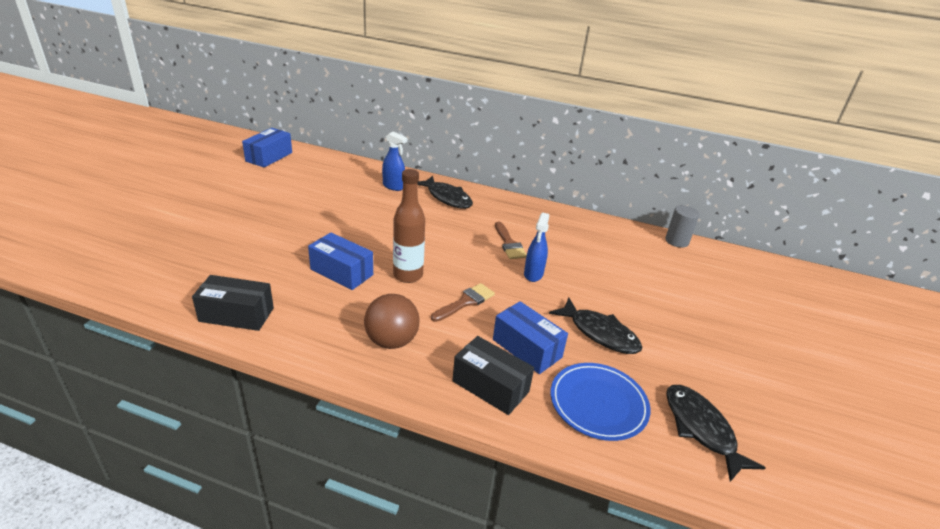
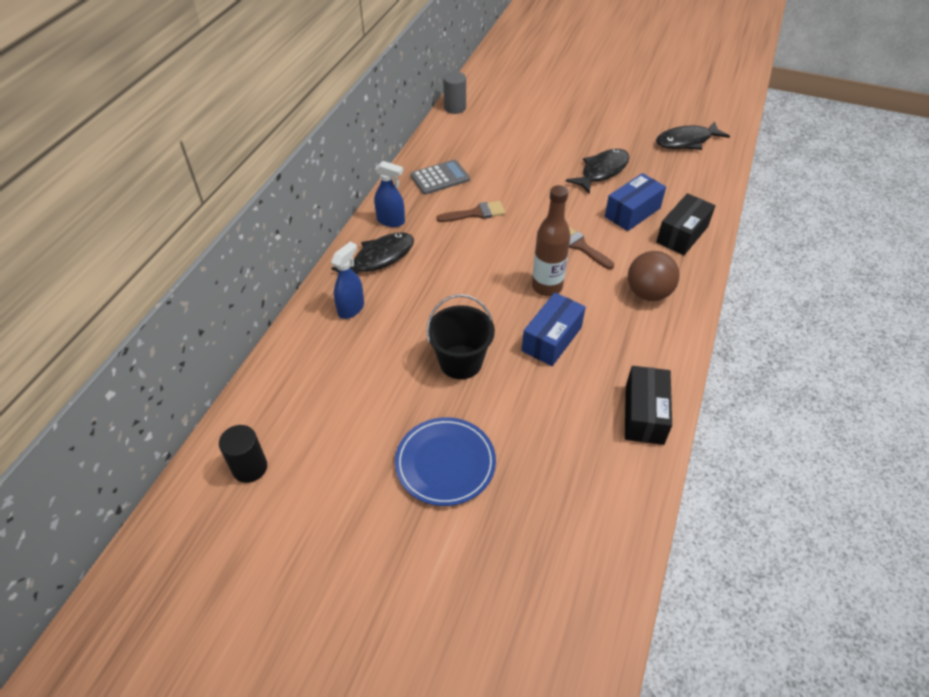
camera: 85 degrees left, 15 degrees up
blue box [242,128,292,168] -> black cylinder [219,425,267,483]
blue spray bottle [524,212,549,282] -> blue spray bottle moved to [374,161,405,227]
blue plate [551,363,650,441] -> blue plate moved to [395,417,496,506]
none -> grey calculator [411,159,470,195]
none -> black bucket [427,294,495,379]

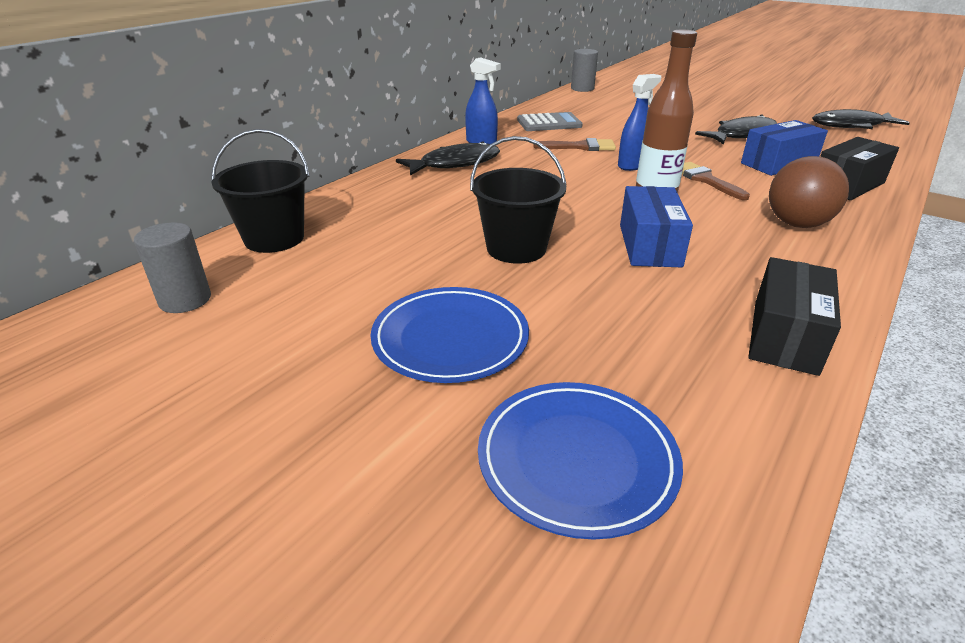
camera: 15 degrees right, 15 degrees down
black cylinder [219,425,267,483] -> grey cylinder [134,223,211,313]
blue spray bottle [331,242,364,319] -> blue spray bottle moved to [618,74,661,171]
blue box [522,293,586,366] -> blue box turned 45 degrees counterclockwise [620,186,693,267]
none -> black bucket [211,129,310,253]
none -> blue plate [478,382,683,540]

